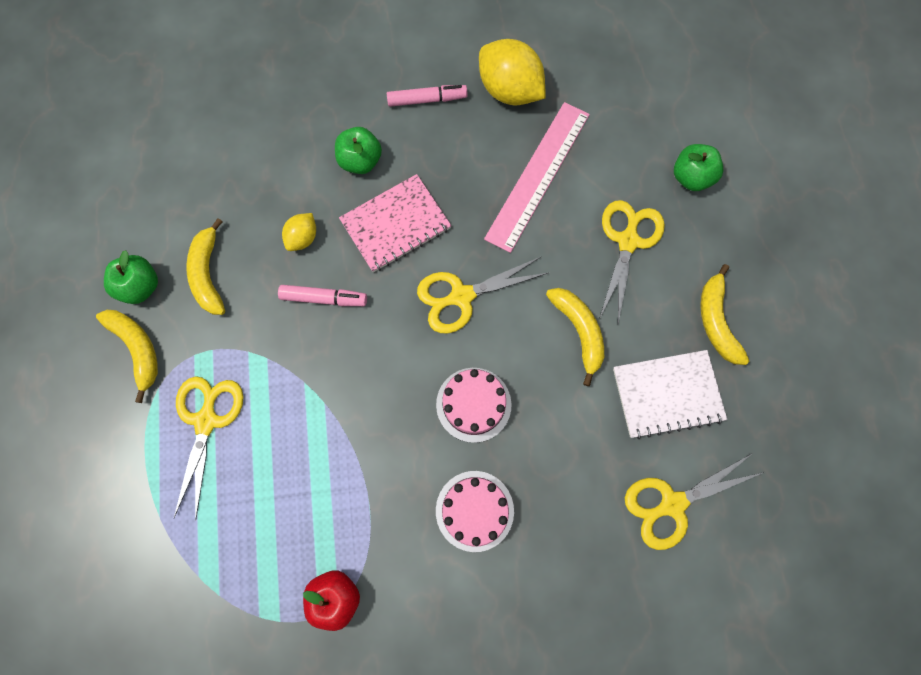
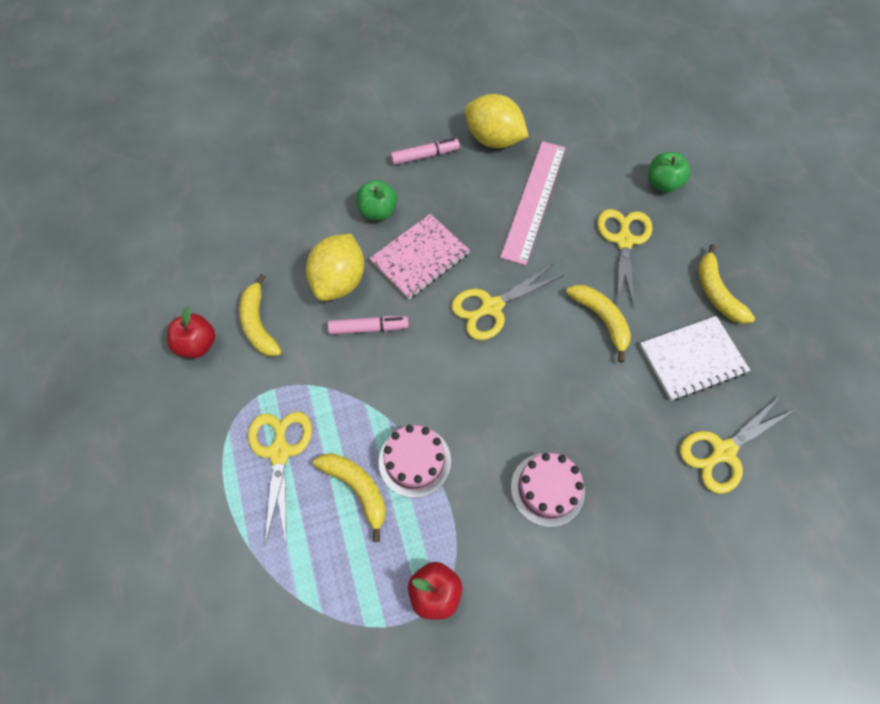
camera: 10 degrees left, 10 degrees down
yellow banana [96,310,158,403] -> yellow banana moved to [313,453,386,542]
green apple [104,250,158,304] -> red apple [167,307,215,358]
yellow lemon [282,213,316,251] -> yellow lemon [306,234,364,301], size x1.92
pink cake [436,368,511,443] -> pink cake moved to [379,425,451,498]

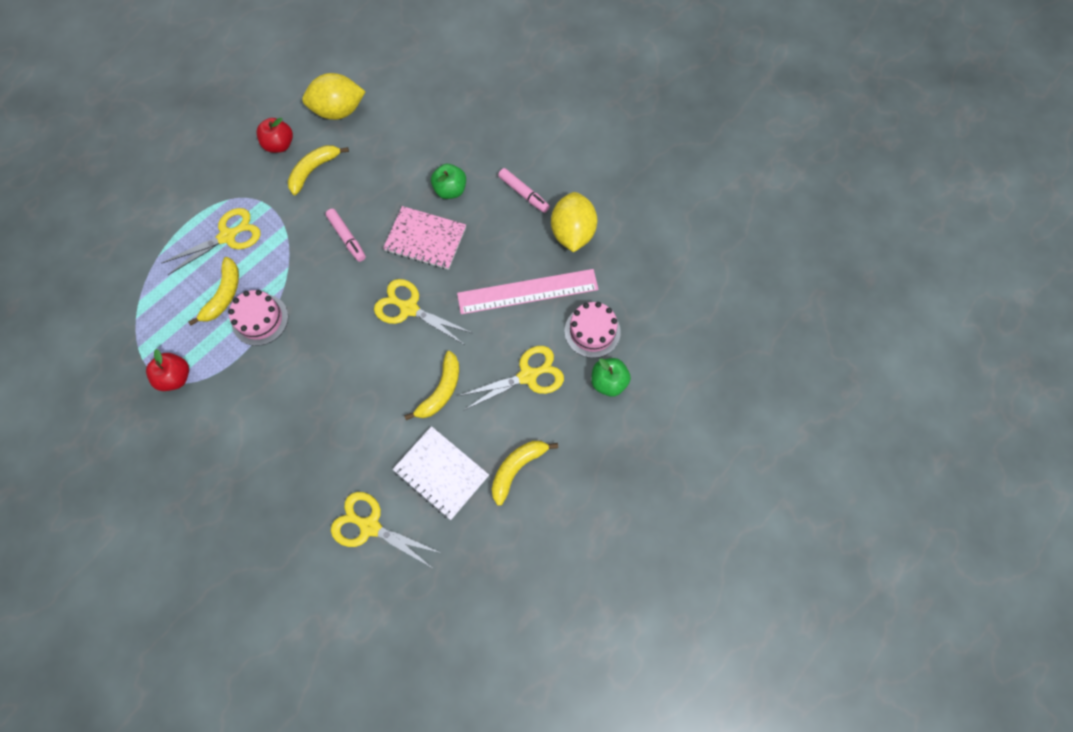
camera: 60 degrees right, 5 degrees up
yellow lemon [306,234,364,301] -> yellow lemon moved to [302,73,366,120]
pink cake [511,453,585,527] -> pink cake moved to [565,302,621,358]

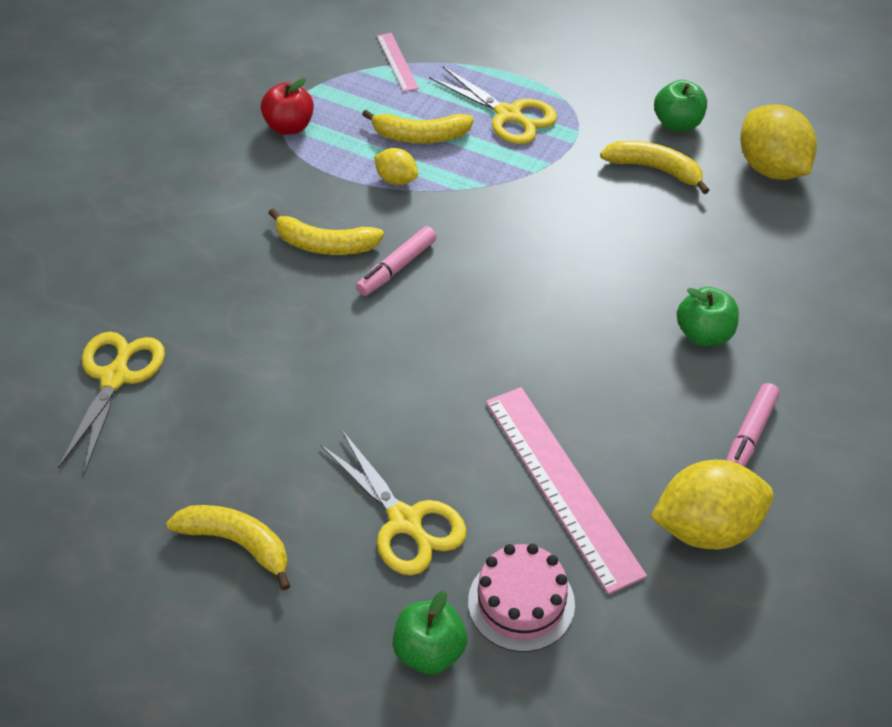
camera: 75 degrees right, 20 degrees down
pink cake [228,290,288,346] -> yellow lemon [374,148,418,185]
red apple [256,118,293,153] -> green apple [654,80,707,132]
pink marker [325,208,366,262] -> pink marker moved to [356,226,437,296]
yellow scissors [374,279,472,345] -> none
pink notebook [383,206,466,270] -> none
white notebook [393,426,489,520] -> none
yellow banana [404,351,459,420] -> yellow banana moved to [269,209,384,255]
none -> pink ruler [377,33,419,92]

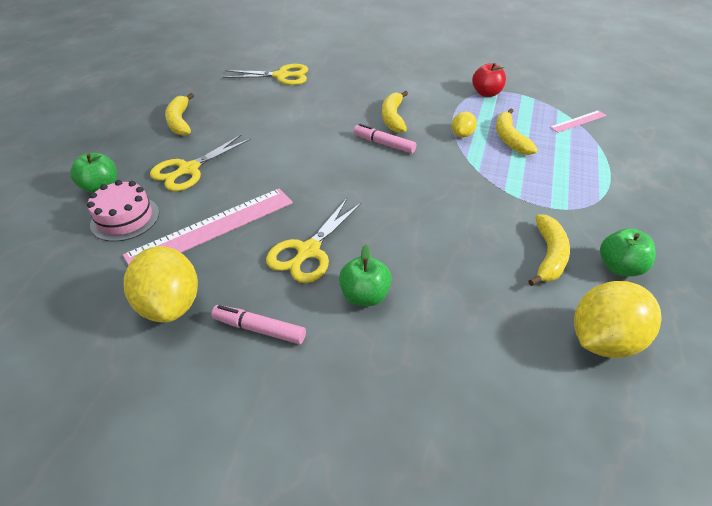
camera: 80 degrees right, 5 degrees down
yellow banana [166,505,290,591] -> yellow banana turned 150 degrees clockwise [165,93,194,136]
yellow scissors [429,67,557,144] -> yellow scissors moved to [266,199,362,283]

